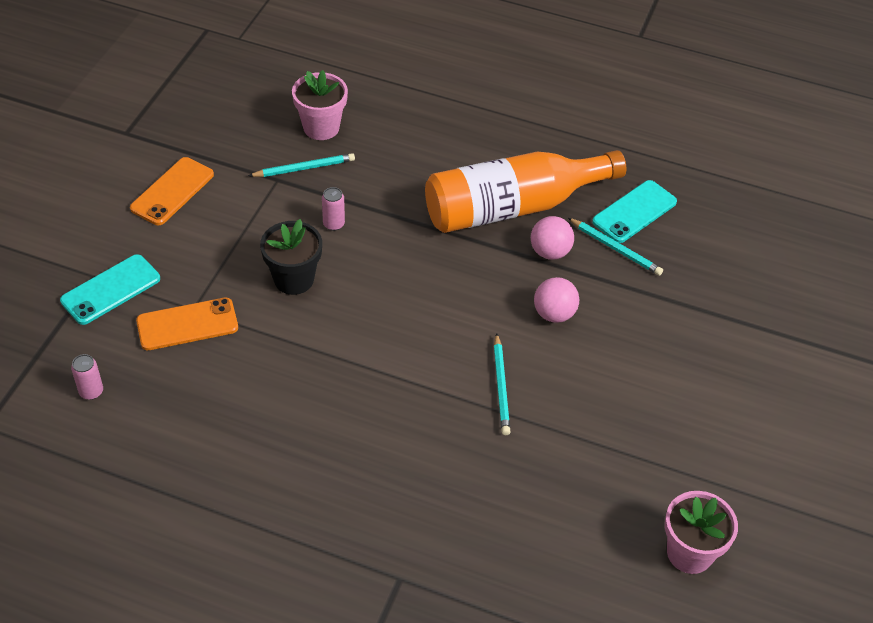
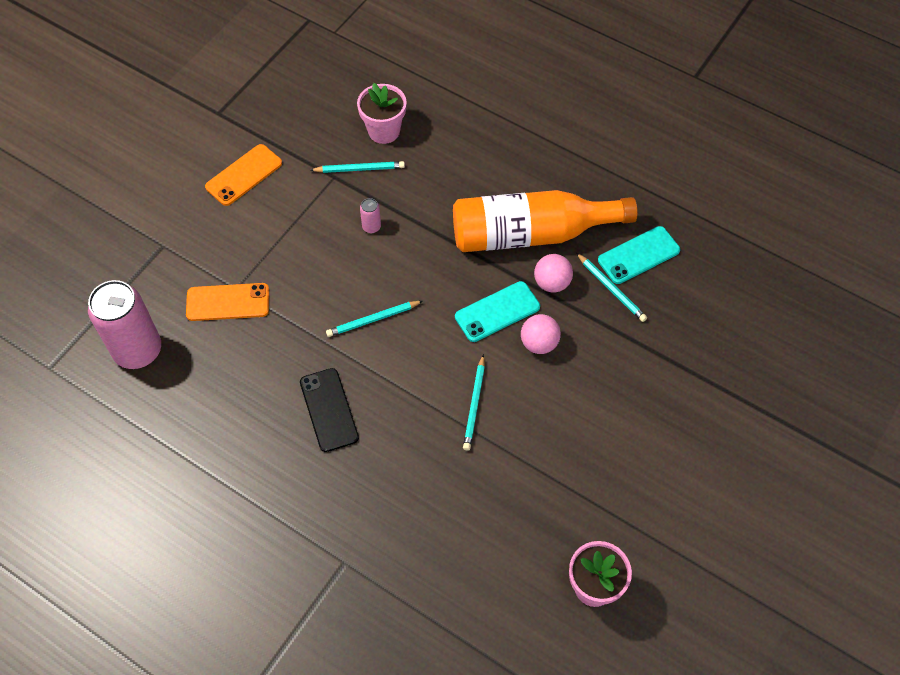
camera: 15 degrees right, 10 degrees up
turquoise phone [60,254,160,325] -> turquoise phone moved to [455,281,540,342]
pink can [71,354,103,400] -> pink can [88,280,161,369], size x2.46
black flower pot [260,219,322,295] -> none
none -> black phone [300,368,359,452]
none -> turquoise pencil [326,301,423,337]

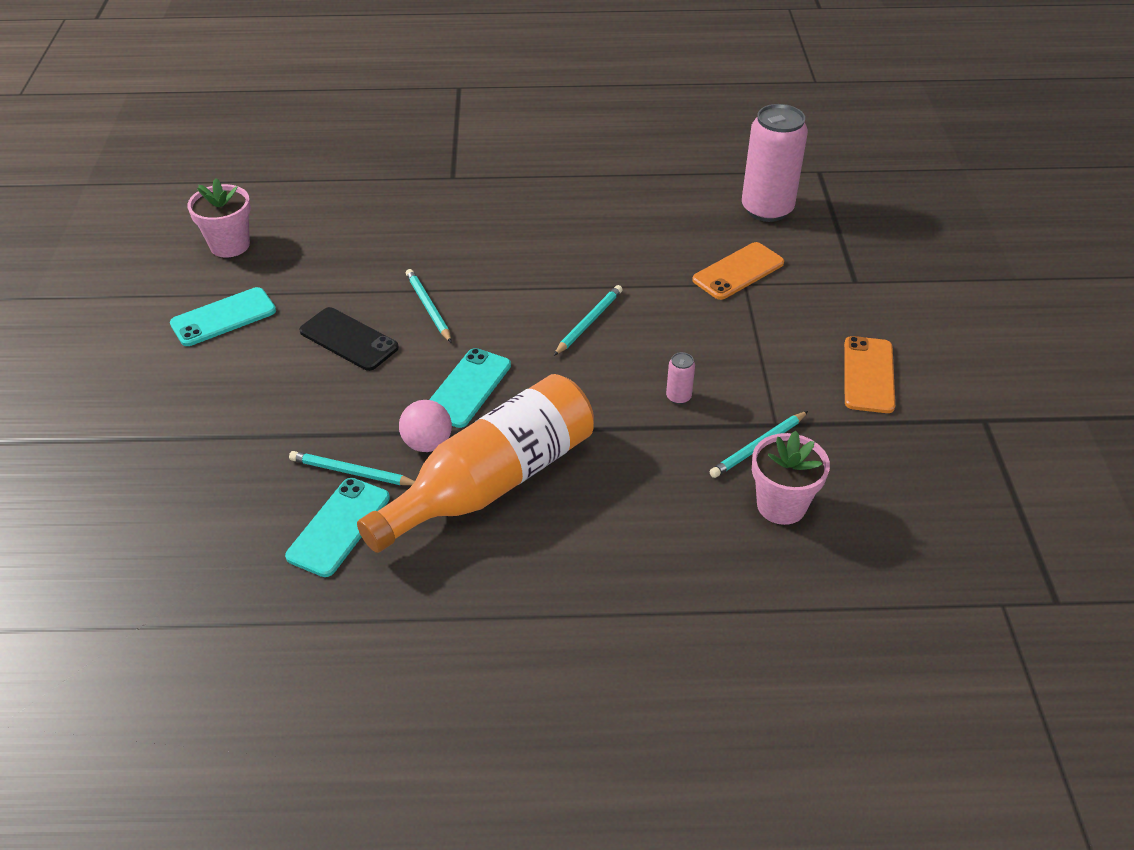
camera: 145 degrees right, 15 degrees down
black phone [300,368,359,452] -> black phone moved to [299,307,399,371]
pink ball [521,314,561,354] -> none
none -> turquoise phone [170,287,276,346]

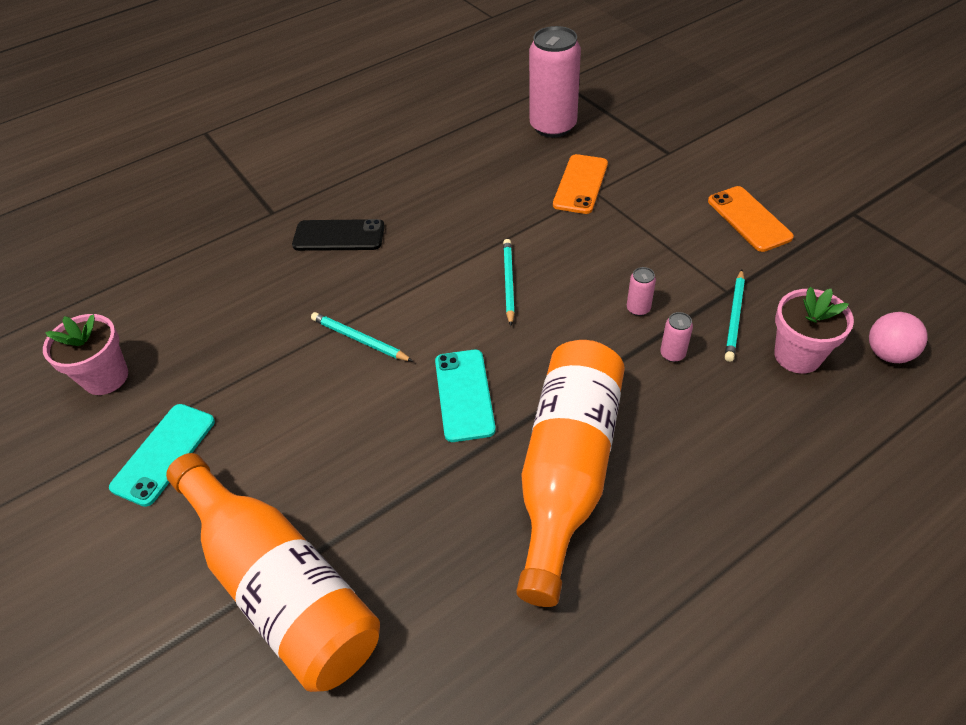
camera: 30 degrees left, 5 degrees up
turquoise phone [285,478,390,577] -> none
turquoise pencil [289,451,415,485] -> none
black phone [299,307,399,371] -> black phone moved to [292,219,385,251]
pink ball [399,400,452,452] -> pink ball moved to [869,312,928,363]
none -> orange bottle [166,453,380,692]
none -> pink can [660,312,693,362]

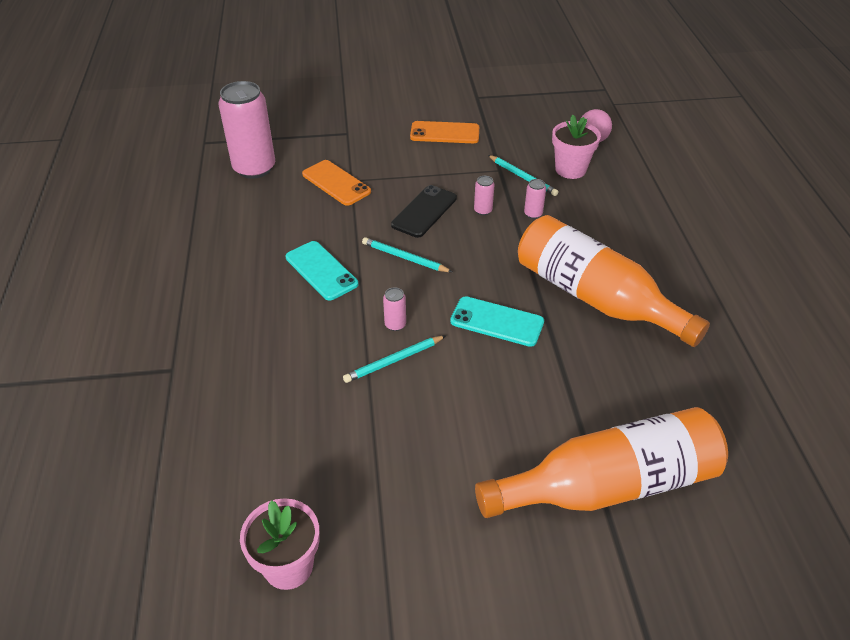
camera: 65 degrees left, 5 degrees down
turquoise phone [109,404,215,507] -> turquoise phone moved to [286,241,359,300]
black phone [292,219,385,251] -> black phone moved to [391,185,457,238]
none -> pink can [383,287,406,331]

